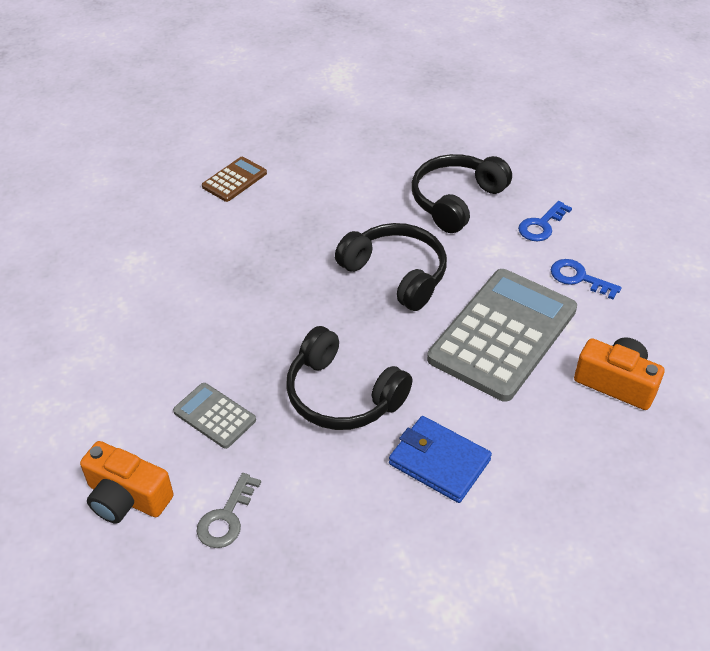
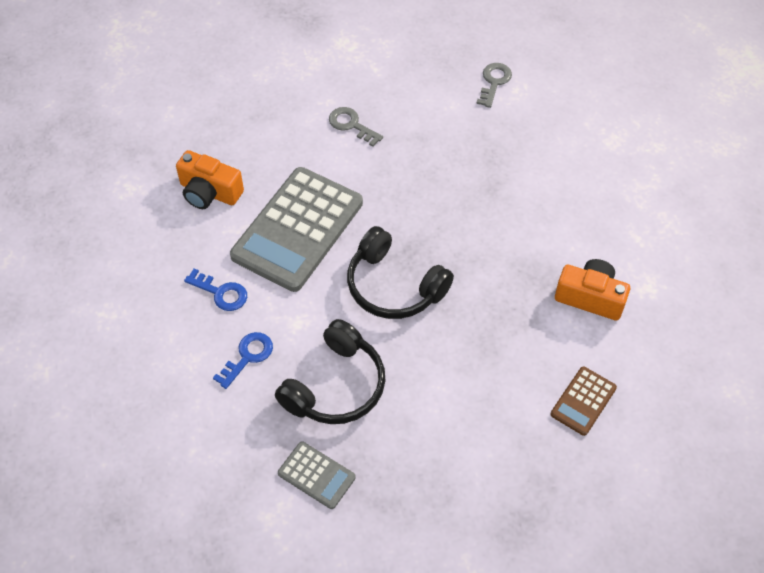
camera: 175 degrees right, 10 degrees up
orange camera [80,441,174,524] -> orange camera moved to [555,259,630,321]
grey calculator [173,383,256,449] -> grey calculator moved to [278,441,356,509]
black headphones [286,326,412,430] -> none
blue wallet [389,416,492,503] -> grey key [329,107,383,147]

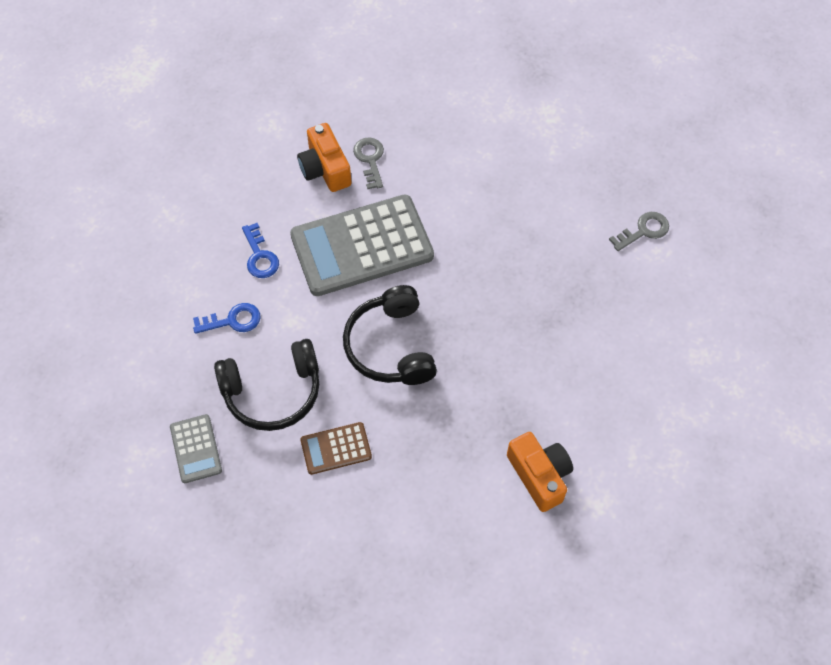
camera: 40 degrees right, 5 degrees up
grey key [329,107,383,147] -> grey key moved to [353,138,384,189]
brown calculator [550,367,617,436] -> brown calculator moved to [300,422,372,475]

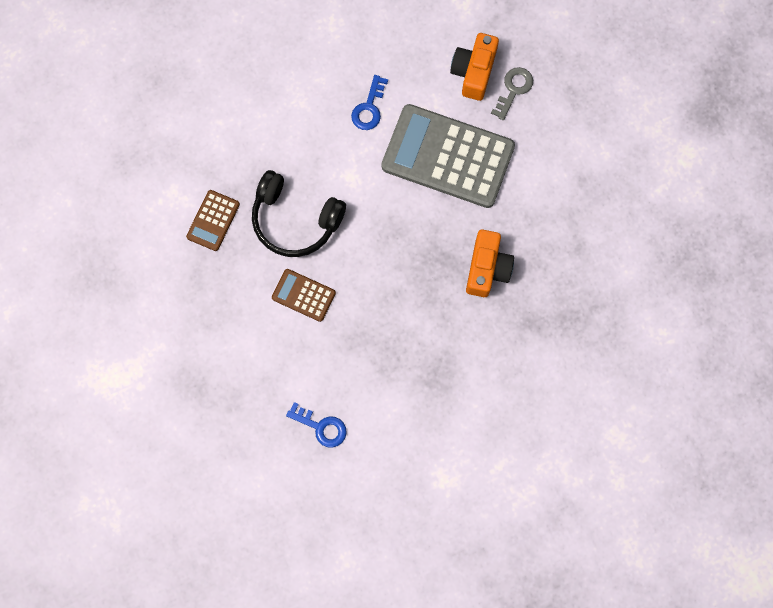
camera: 40 degrees right, 15 degrees up
grey calculator [170,414,222,483] -> brown calculator [186,190,240,251]
blue key [193,303,261,334] -> blue key moved to [286,402,347,448]
black headphones [343,285,437,385] -> none
orange camera [507,432,573,512] -> orange camera moved to [466,230,514,297]
grey key [609,212,669,251] -> none

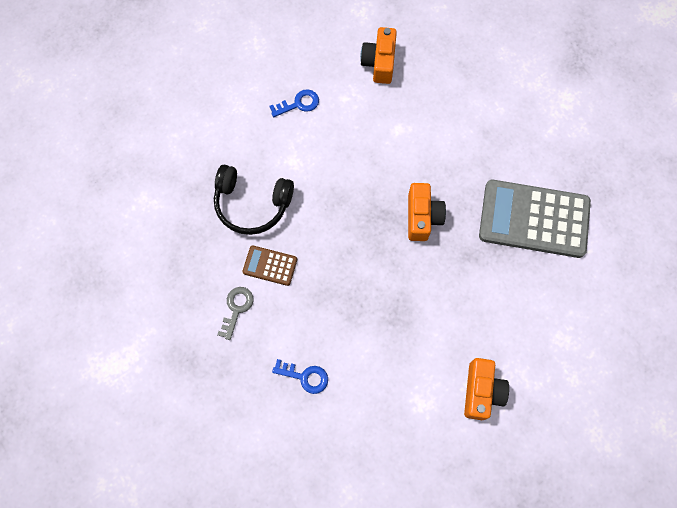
camera: 10 degrees left, 5 degrees down
brown calculator [186,190,240,251] -> none
blue key [351,75,388,130] -> blue key turned 120 degrees counterclockwise [269,89,319,117]
grey calculator [382,104,515,208] -> grey calculator moved to [479,180,591,258]
grey key [491,67,533,120] -> grey key moved to [217,287,254,340]
none -> orange camera [464,358,509,420]

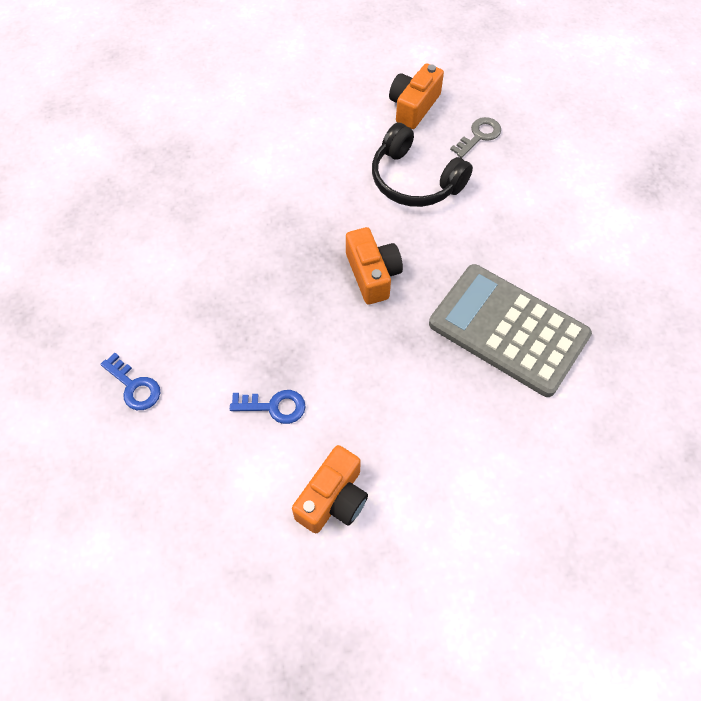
camera: 25 degrees right, 10 degrees down
black headphones [214,165,294,235] -> black headphones moved to [372,123,473,207]
grey key [217,287,254,340] -> grey key moved to [450,117,501,158]
brown calculator [242,245,297,286] -> none
blue key [269,89,319,117] -> blue key moved to [230,390,306,424]
orange camera [408,183,446,241] -> orange camera turned 45 degrees counterclockwise [346,227,403,304]

